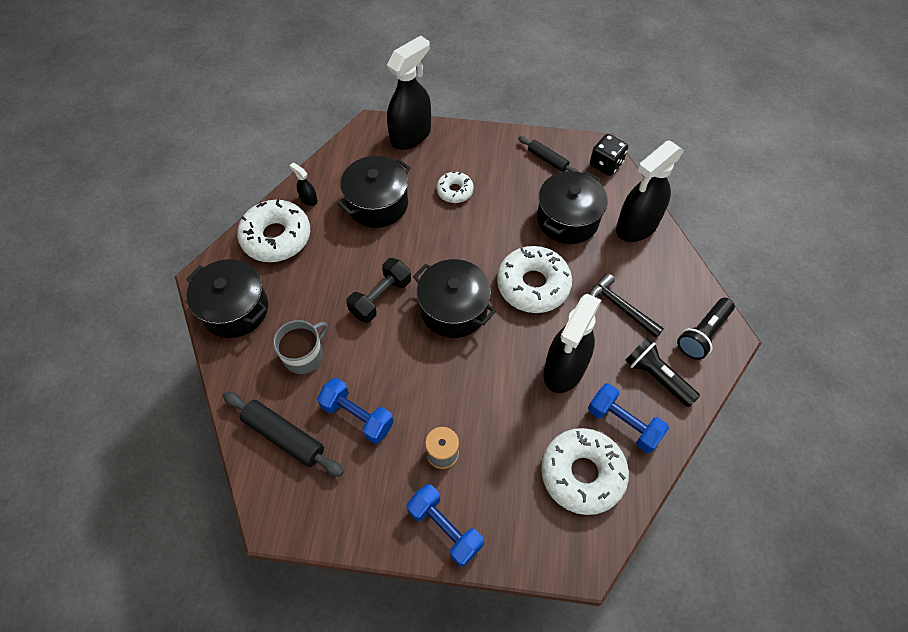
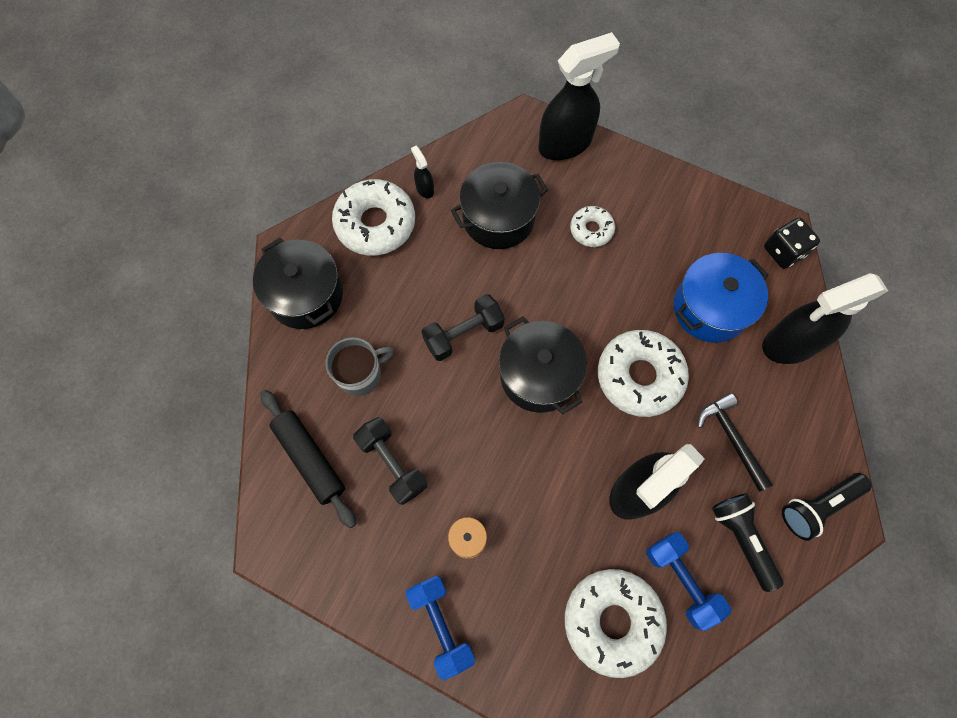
camera: 20 degrees right, 10 degrees up
blue dumbbell [317,378,394,444] -> black dumbbell [353,417,427,505]
black rolling pin [518,136,579,172] -> none
black pot [537,171,607,244] -> blue pot [674,253,768,343]

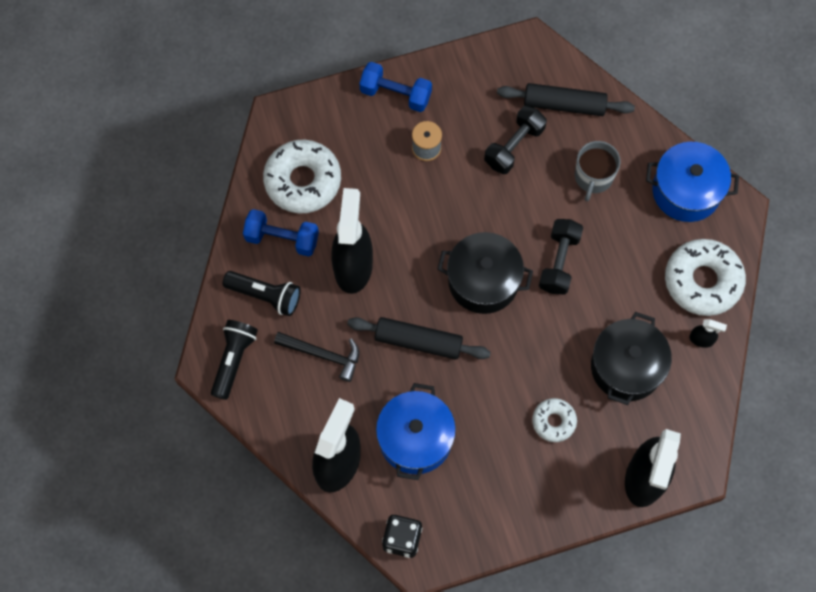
camera: 135 degrees right, 0 degrees up
black pot [253,238,343,329] -> blue pot [646,142,739,222]
black dumbbell [353,417,427,505] -> black dumbbell turned 60 degrees counterclockwise [484,105,547,174]
white donut [598,330,689,417] -> black rolling pin [347,317,491,360]

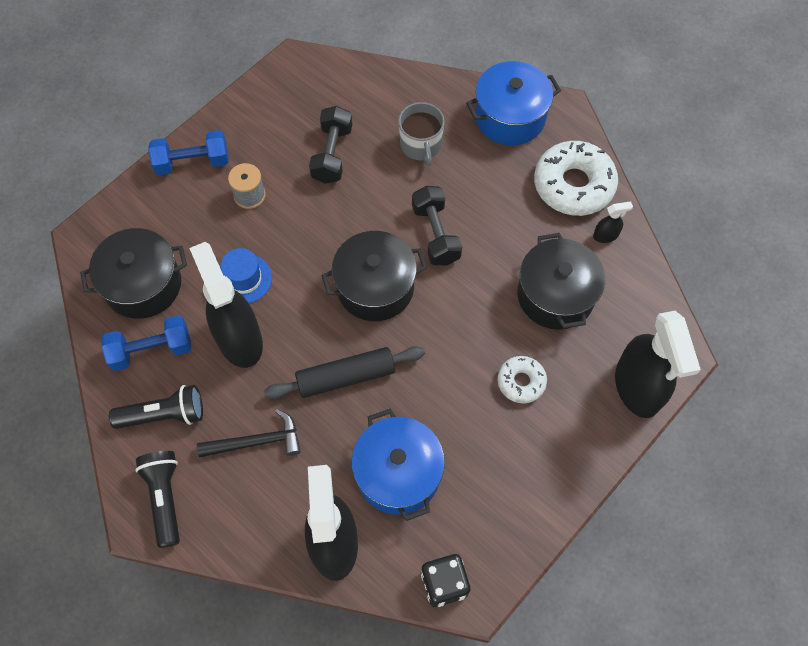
camera: 30 degrees left, 5 degrees down
white donut [263,139,341,214] -> black pot [80,228,187,319]
black rolling pin [497,83,635,116] -> none
none -> blue hat [220,248,272,303]

